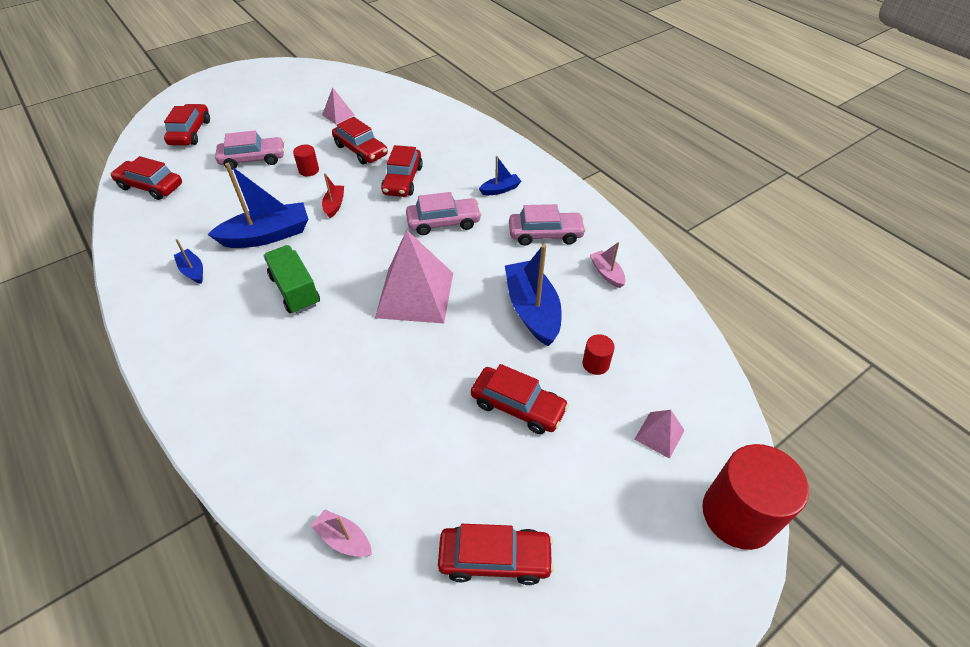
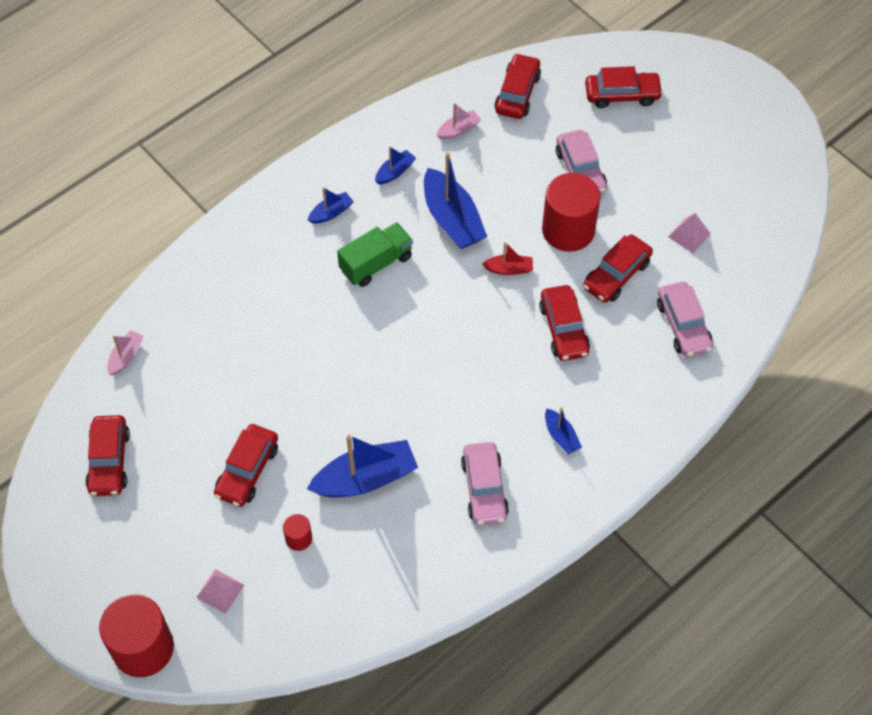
camera: 85 degrees right, 10 degrees up
red cylinder [293,145,319,176] -> red cylinder [542,173,600,252], size x2.20
pink pyramid [375,230,453,323] -> none
red car [381,145,423,197] -> red car turned 105 degrees counterclockwise [539,285,590,361]
pink car [406,192,482,235] -> pink car moved to [657,282,713,357]
pink boat [590,242,626,288] -> pink boat moved to [436,103,481,140]
none -> blue boat [308,187,354,224]

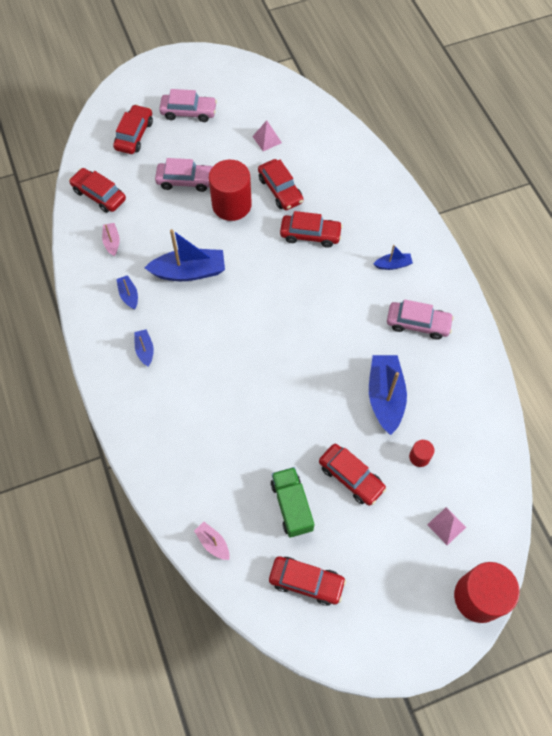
camera: 70 degrees left, 5 degrees up
green truck [337,222,413,287] -> green truck moved to [271,467,314,538]
red boat [482,242,533,275] -> none
pink car [657,282,713,357] -> pink car moved to [159,89,217,122]

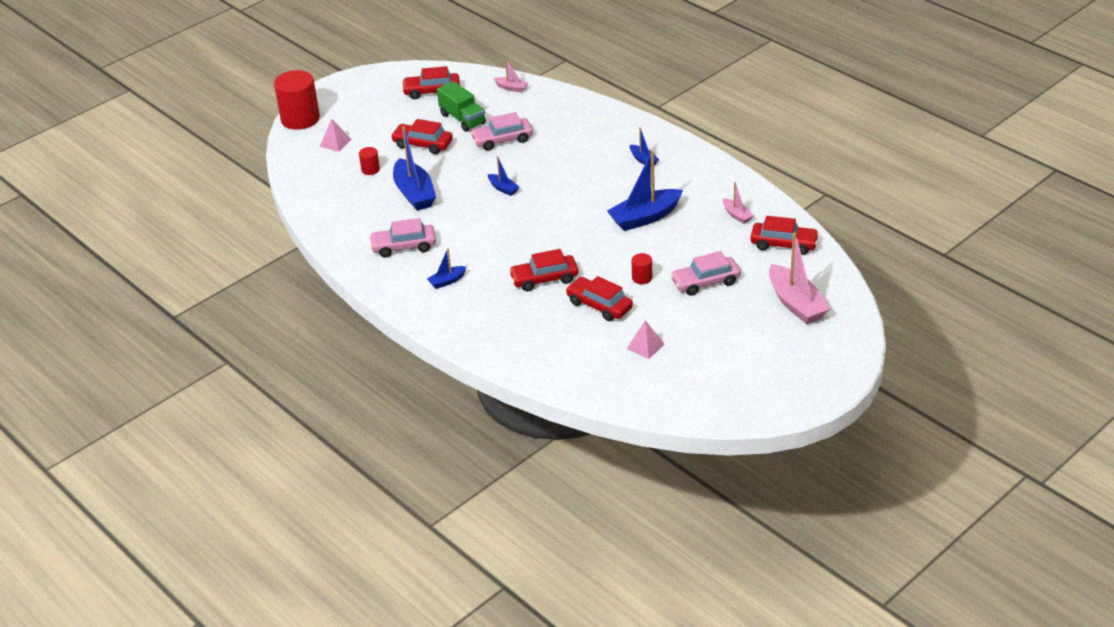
camera: 160 degrees right, 25 degrees down
red car [113,104,153,154] -> pink boat [769,232,830,324]
blue boat [116,275,138,310] -> blue boat moved to [488,156,519,196]
pink car [159,89,217,122] -> pink car moved to [470,112,533,151]
red cylinder [209,160,252,221] -> red cylinder [632,253,652,284], size x0.45

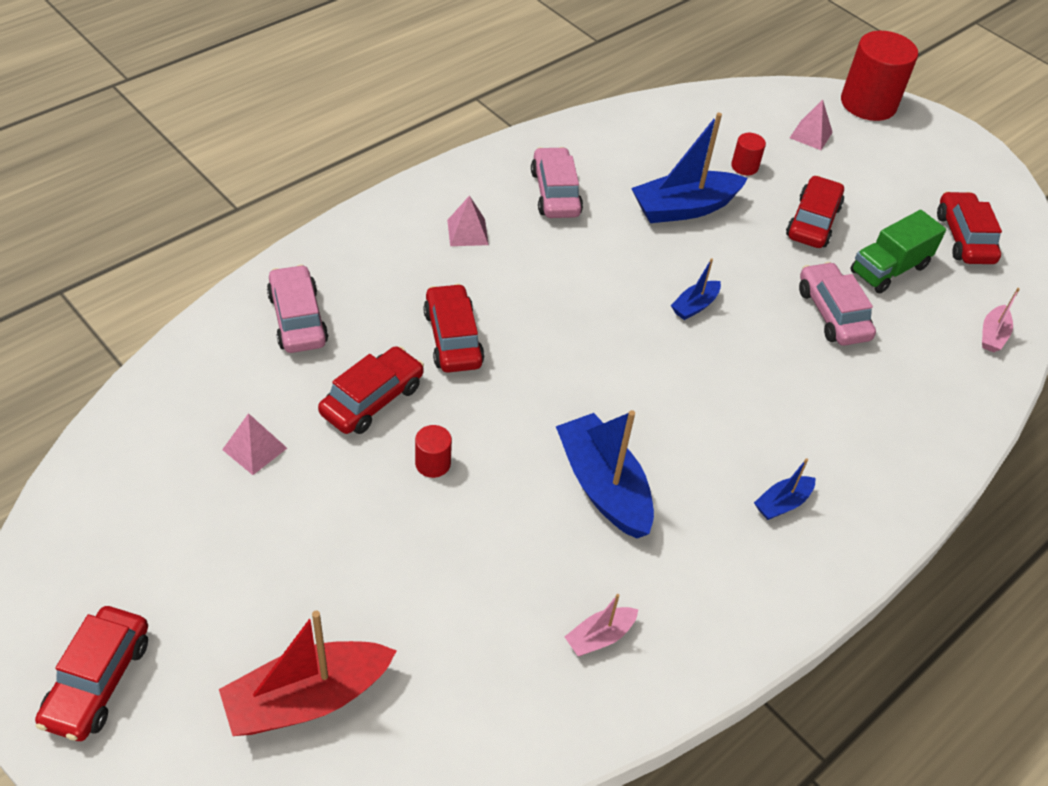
camera: 85 degrees right, 10 degrees up
blue boat [427,248,466,289] -> pink pyramid [447,195,489,246]
pink car [670,251,741,296] -> pink car moved to [267,265,328,353]
red car [750,216,819,255] -> red car moved to [35,606,148,741]
pink boat [769,232,830,324] -> red boat [219,610,397,736]

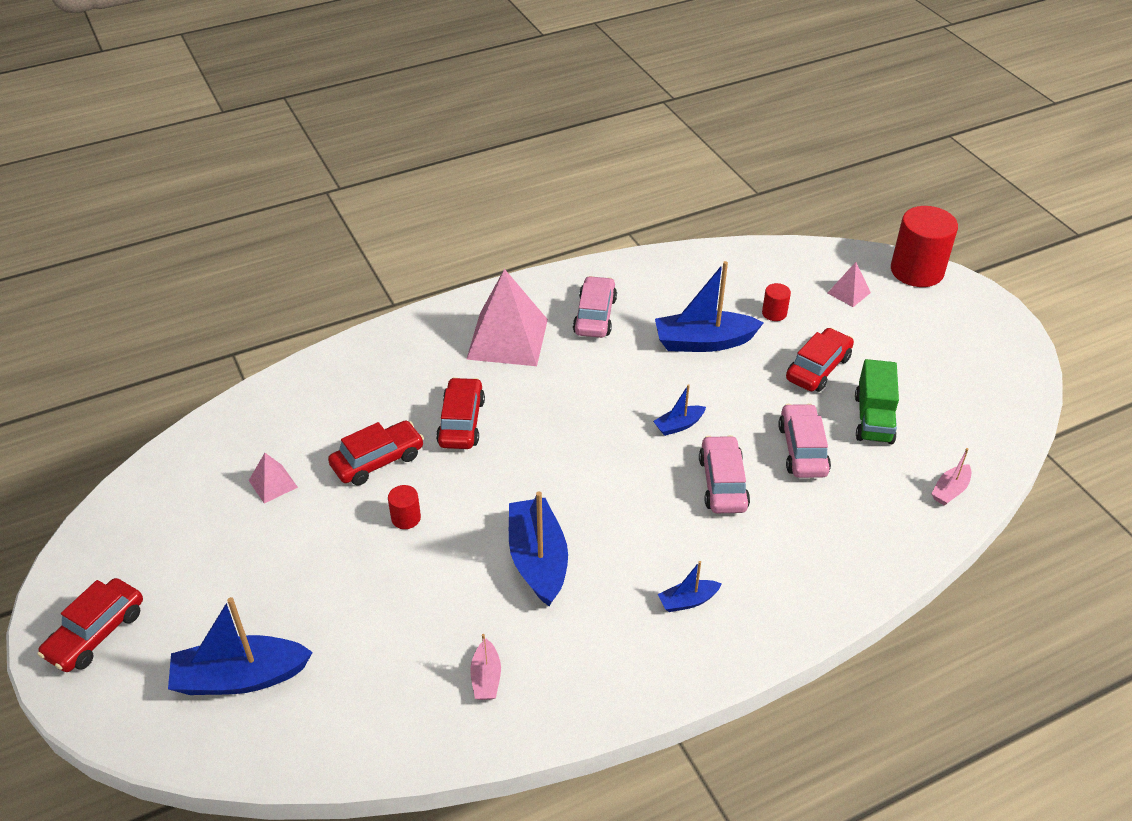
camera: 20 degrees right, 5 degrees down
red boat [219,610,397,736] -> blue boat [168,597,313,695]
pink car [267,265,328,353] -> pink car moved to [699,435,750,513]
pink pyramid [447,195,489,246] -> pink pyramid [466,269,548,366], size x2.16
pink boat [565,594,638,656] -> pink boat turned 75 degrees counterclockwise [470,634,501,700]
green truck [850,210,946,293] -> green truck turned 60 degrees counterclockwise [855,359,899,444]
red car [937,191,1002,264] -> none

